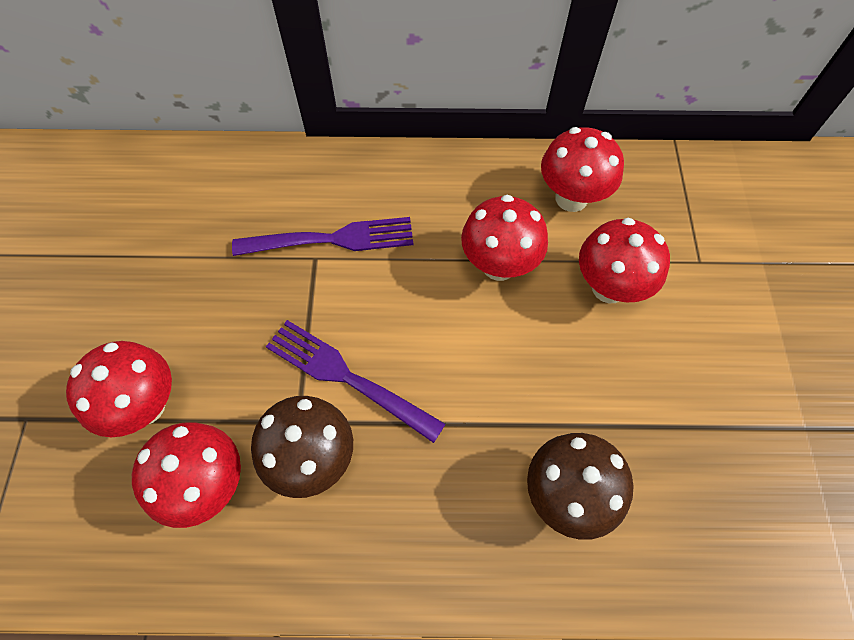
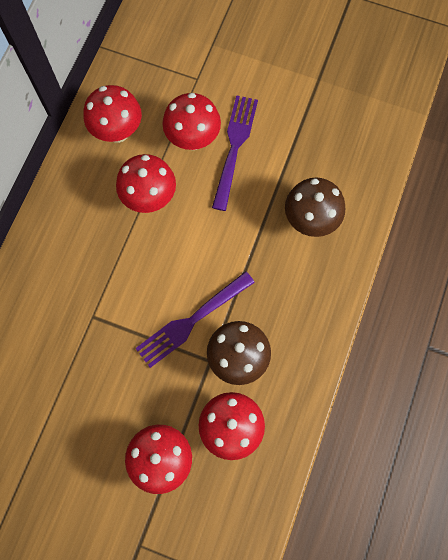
camera: 70 degrees left, 10 degrees up
purple fork [232,217,413,256] -> purple fork moved to [212,95,258,211]

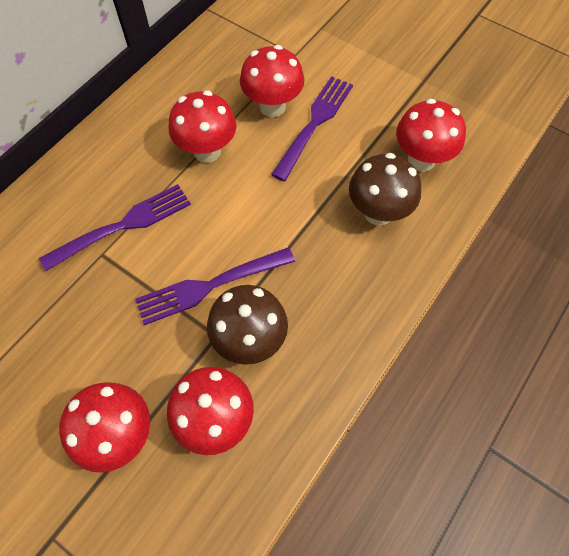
camera: 15 degrees right, 10 degrees down
red mushroom [83,85,142,143] -> red mushroom moved to [396,99,466,172]
none -> purple fork [39,184,191,271]

